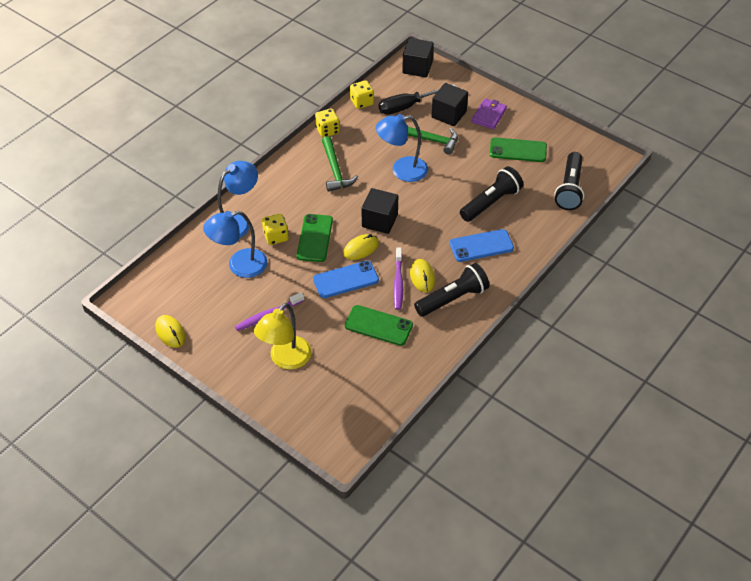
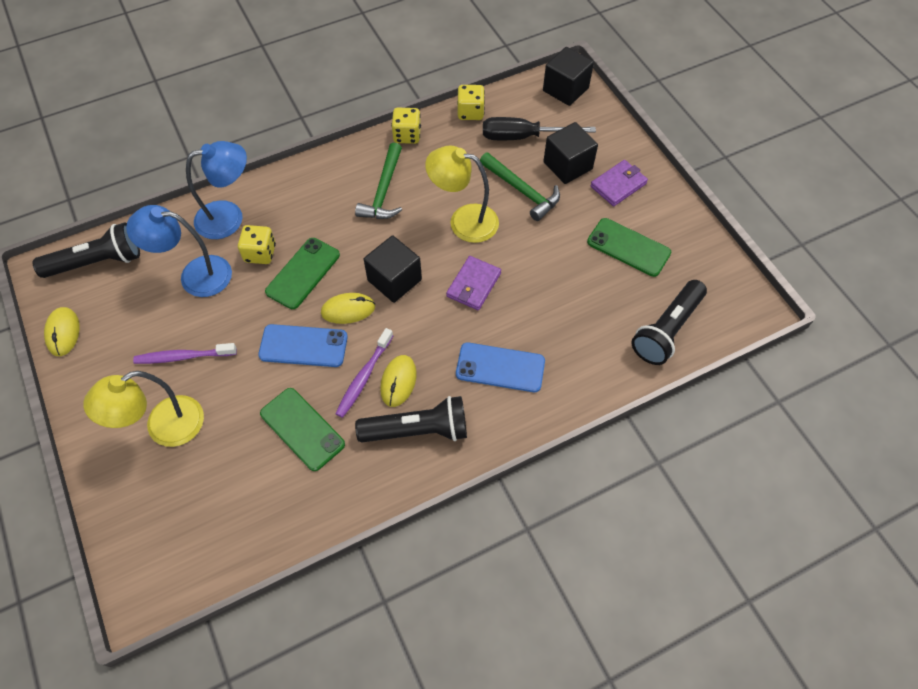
camera: 25 degrees right, 10 degrees up
blue lamp [376,114,428,182] -> yellow lamp [425,146,499,243]
black flashlight [460,166,523,222] -> black flashlight moved to [33,222,140,278]
none -> purple wallet [446,256,501,310]

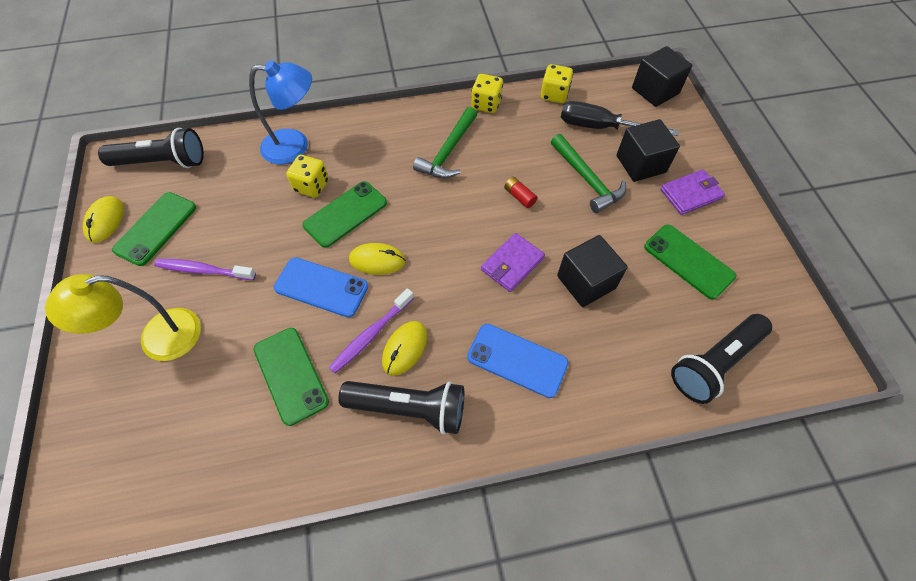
camera: 15 degrees right, 0 degrees up
blue lamp [126,205,232,297] -> none
black cube [364,235,422,303] -> black cube moved to [557,235,628,307]
yellow lamp [425,146,499,243] -> red battery [504,177,537,208]
none -> green phone [112,192,196,266]

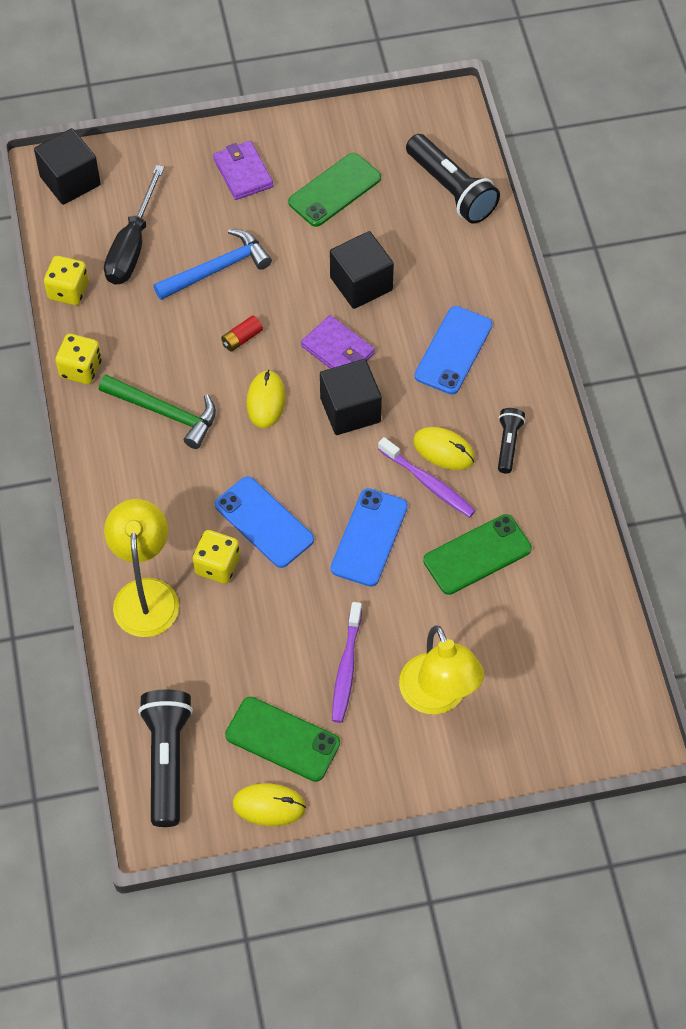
camera: 90 degrees left, 0 degrees up
blue lamp [249,60,312,165] -> yellow lamp [104,499,179,637]
green phone [303,181,387,248] -> blue phone [215,476,314,568]
black flashlight [339,381,464,434] -> black flashlight [498,408,525,473], size x0.54
yellow mouse [349,243,406,275] -> yellow mouse moved to [246,370,285,428]
green hammer [551,134,626,213] -> blue hammer [154,229,272,300]
black cube [616,119,680,182] -> black cube moved to [320,359,382,435]

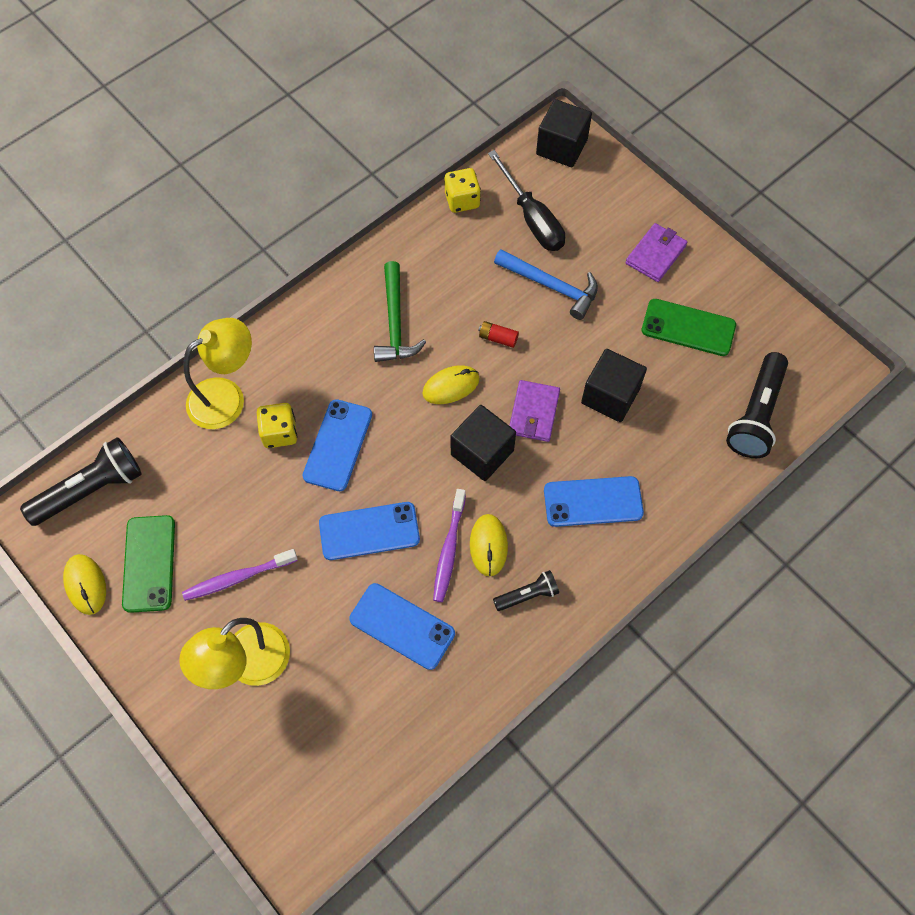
camera: 60 degrees right, 5 degrees up
yellow dice [55,334,102,384] -> none
black screwdriver [104,165,164,285] -> black screwdriver turned 105 degrees counterclockwise [488,150,565,251]
green phone [423,514,532,595] -> blue phone [349,583,455,670]

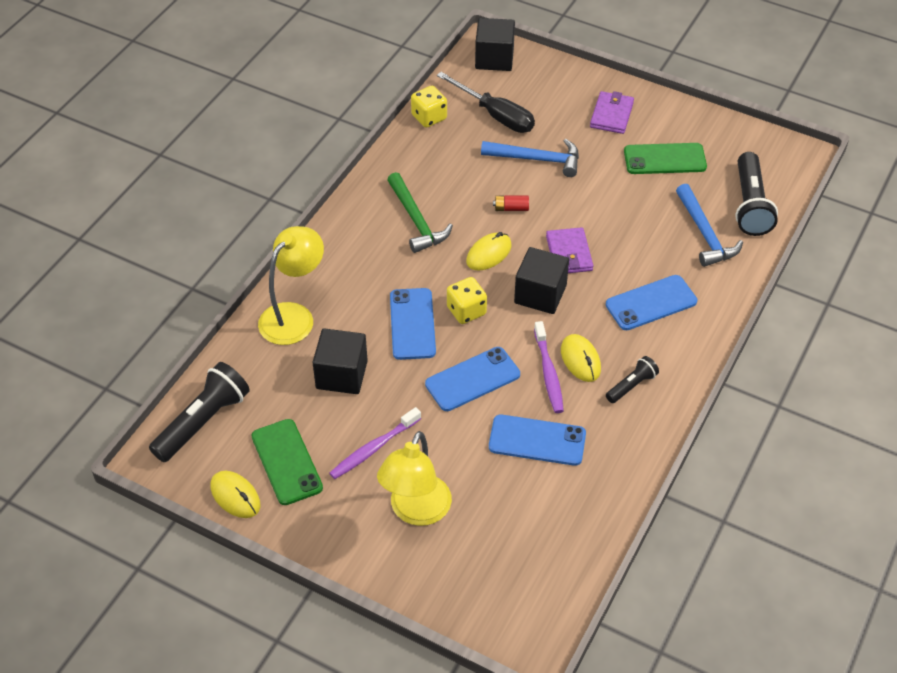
camera: 20 degrees left, 15 degrees down
yellow dice [257,403,297,448] -> yellow dice moved to [447,277,487,324]
black cube [581,349,647,422] -> black cube moved to [313,328,368,394]
none -> blue hammer [676,184,743,267]

